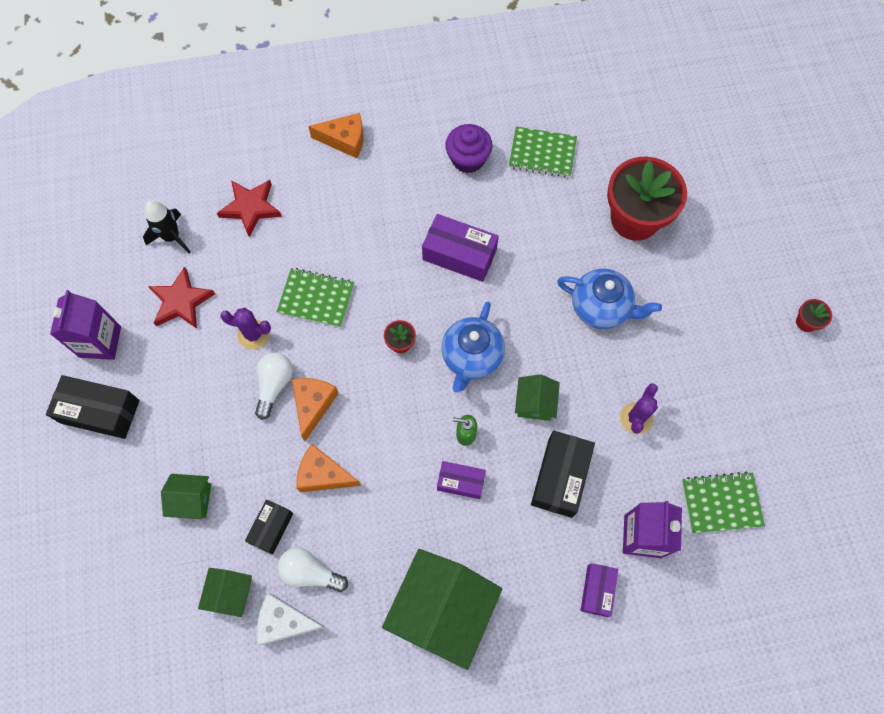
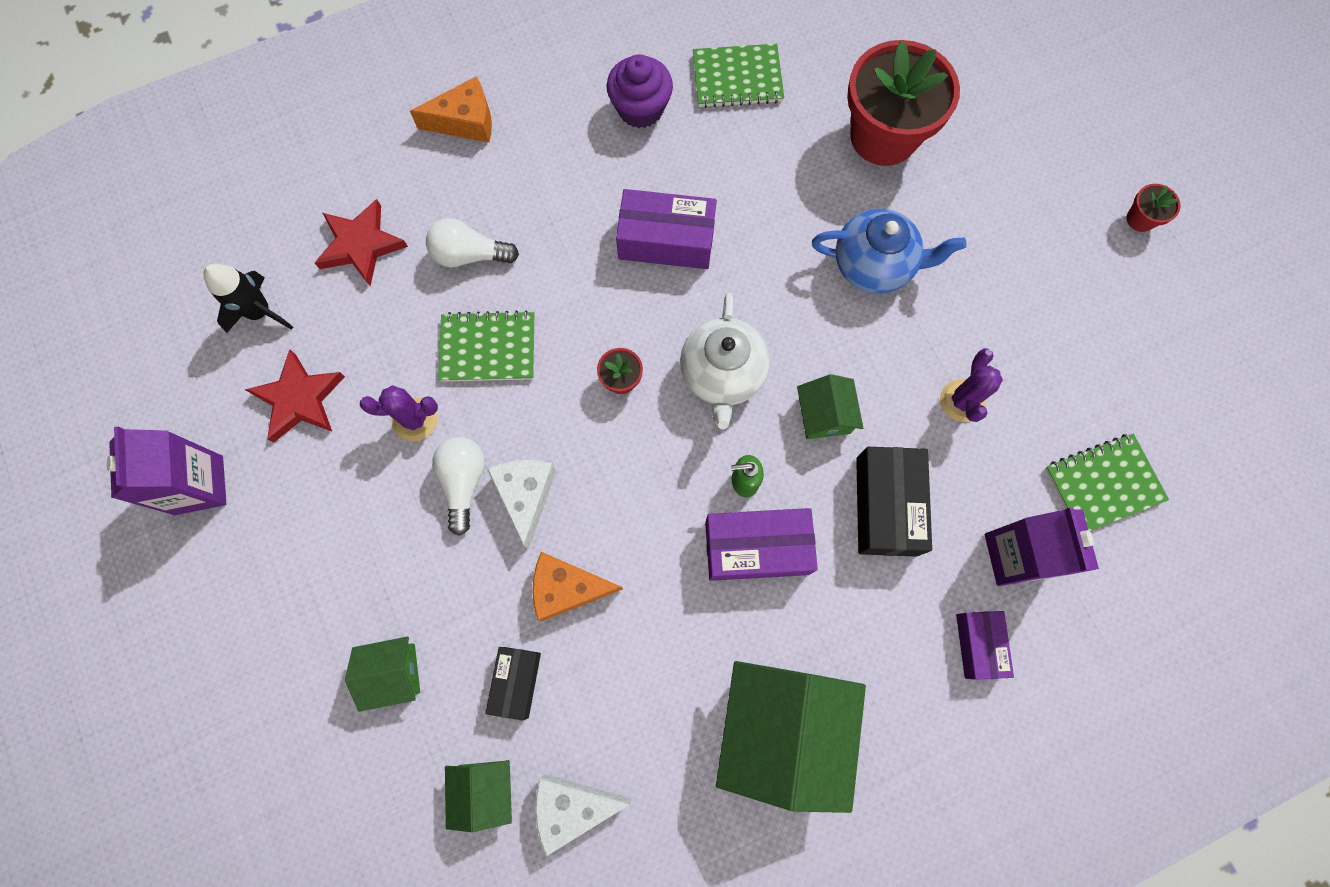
camera: 15 degrees left, 5 degrees up
black box [46,375,140,439] -> none
white light bulb [277,547,348,592] -> white light bulb moved to [426,218,519,267]
orange cheese [292,378,339,441] -> white cheese [487,460,556,549]
purple box [437,461,486,499] -> purple box [705,508,818,581], size x1.63
blue teapot [441,302,505,393] -> white teapot [680,293,770,429]

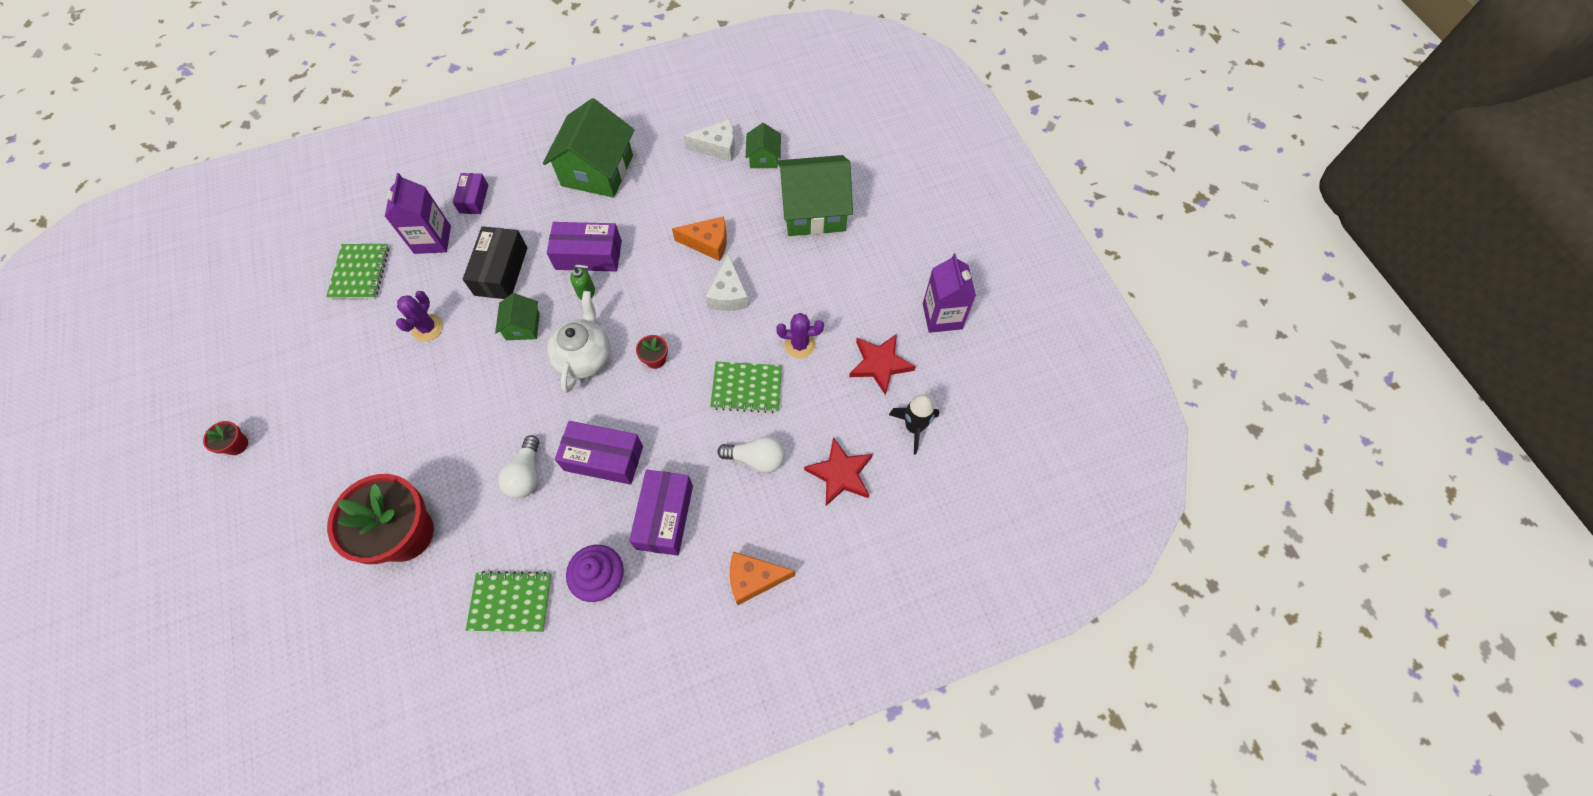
camera: 175 degrees left, 10 degrees down
green house [345,637,420,712] -> green house [777,155,853,236], size x2.03
white light bulb [432,437,485,536] -> white light bulb moved to [498,435,540,498]
black box [485,647,541,720] -> none
blue teapot [812,209,966,294] -> none
green notebook [1045,434,1169,531] -> green notebook turned 75 degrees counterclockwise [326,244,389,299]
none -> purple box [629,470,693,556]

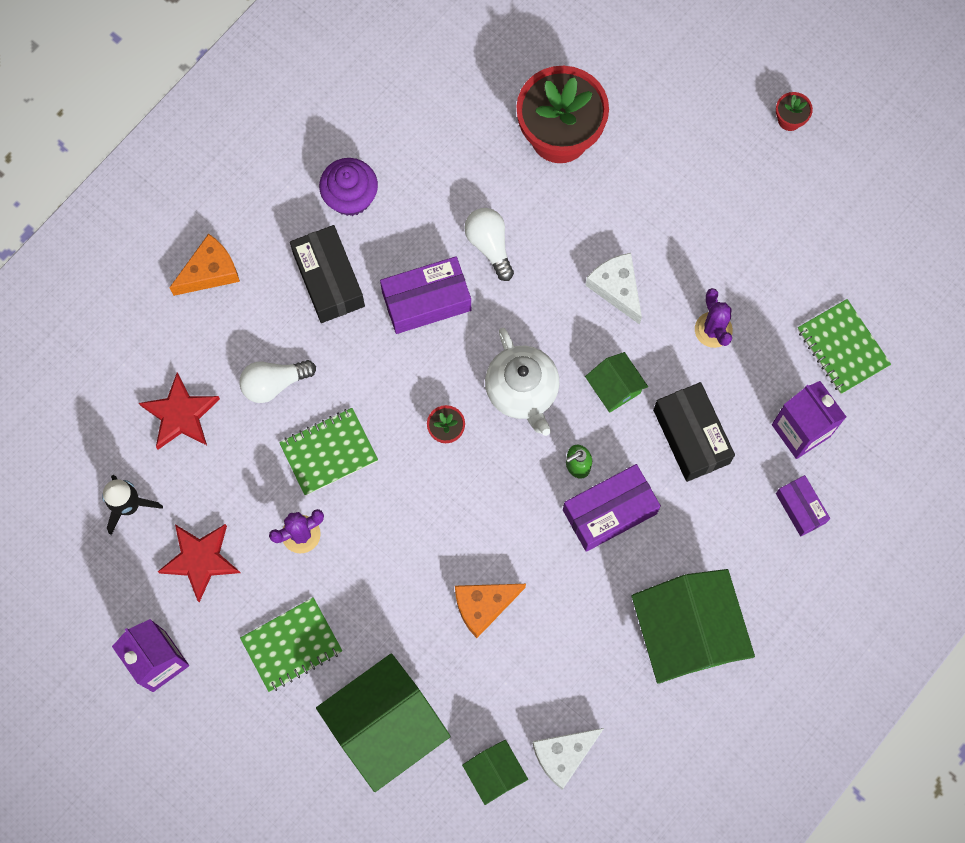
camera: 150 degrees right, 10 degrees up
green notebook [466,571,552,632] -> green notebook moved to [240,597,342,692]
purple box [629,470,693,556] -> black box [290,225,365,323]
white cheese [705,254,749,311] -> white cheese moved to [585,253,642,325]

